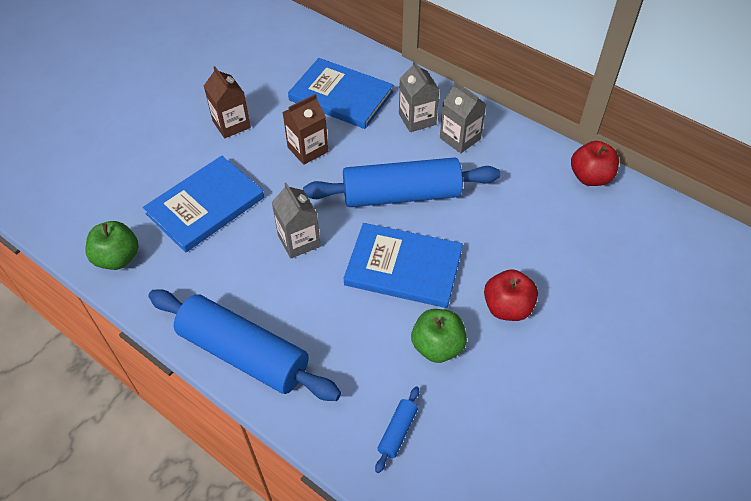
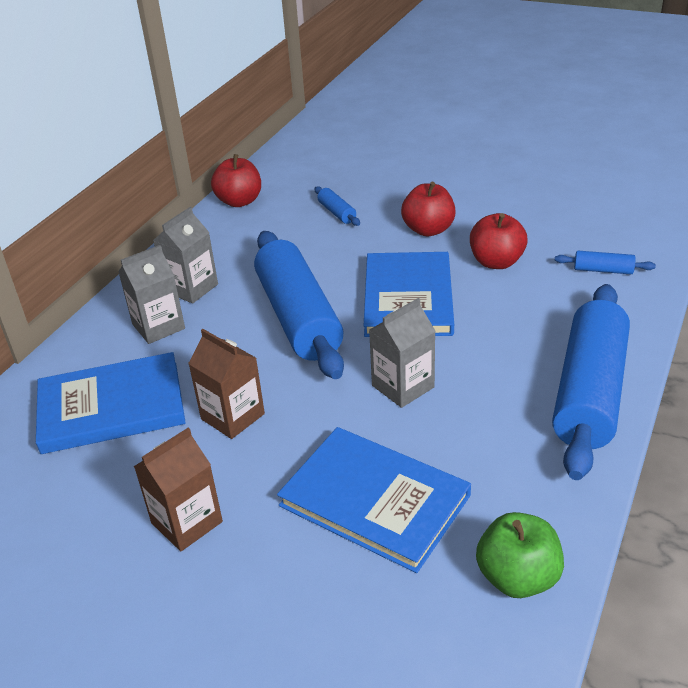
camera: 100 degrees left, 15 degrees down
blue book [288,58,393,129] -> blue book turned 60 degrees clockwise [36,352,186,454]
green apple [411,309,467,363] -> red apple [470,213,528,269]
none -> blue rolling pin [314,186,360,226]

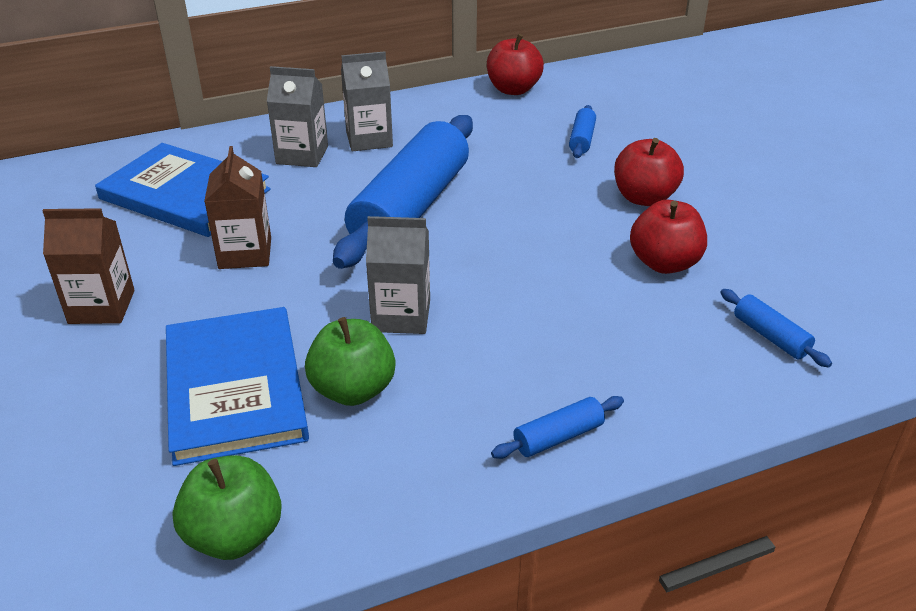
camera: 40 degrees right, 0 degrees up
blue book [364,252,454,337] -> none
blue rolling pin [552,284,630,480] -> blue rolling pin [491,396,624,459], size x0.40
none -> green apple [305,317,396,406]

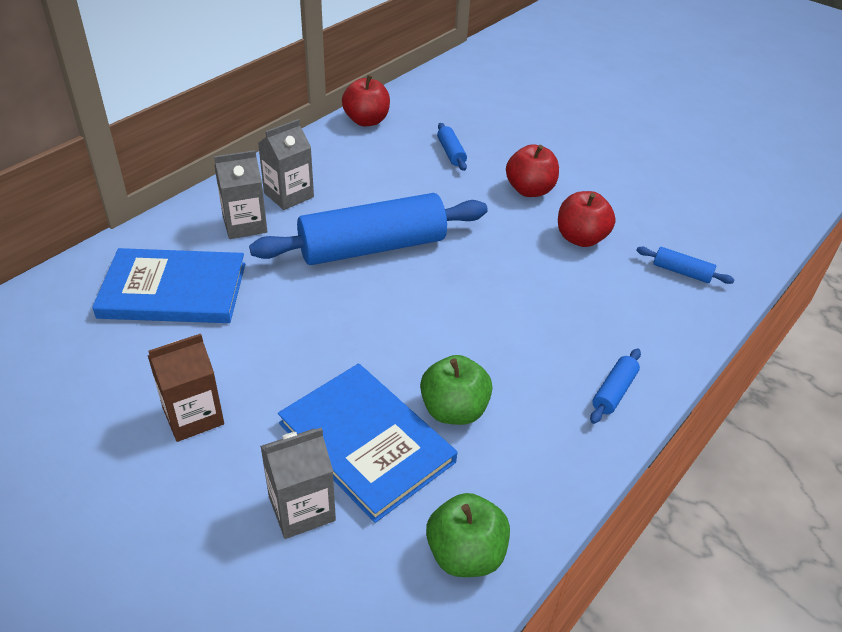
camera: 30 degrees left, 5 degrees up
brown carton [204,146,271,269] -> none
blue rolling pin [333,115,473,269] -> blue rolling pin turned 75 degrees clockwise [249,193,488,265]
grey carton [366,216,430,334] -> grey carton moved to [260,427,336,539]

